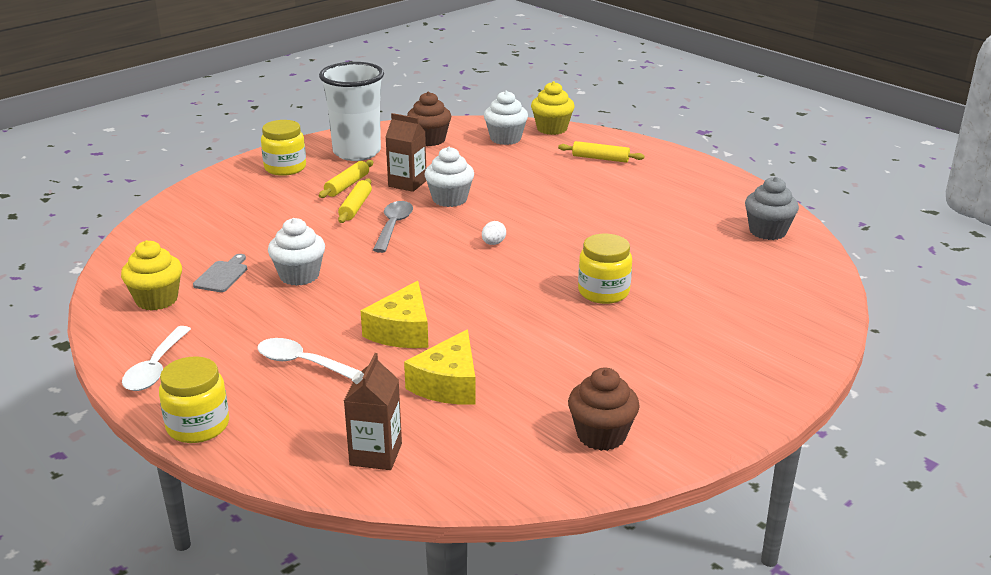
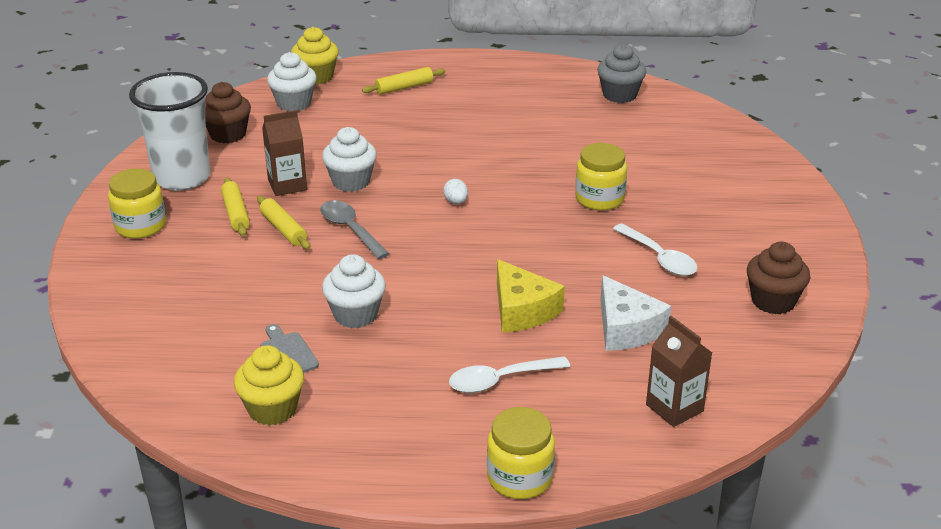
camera: 45 degrees left, 5 degrees up
white spoon [122,326,191,391] -> white spoon moved to [613,223,697,276]
yellow cheese [404,329,476,405] -> white cheese [600,275,671,351]

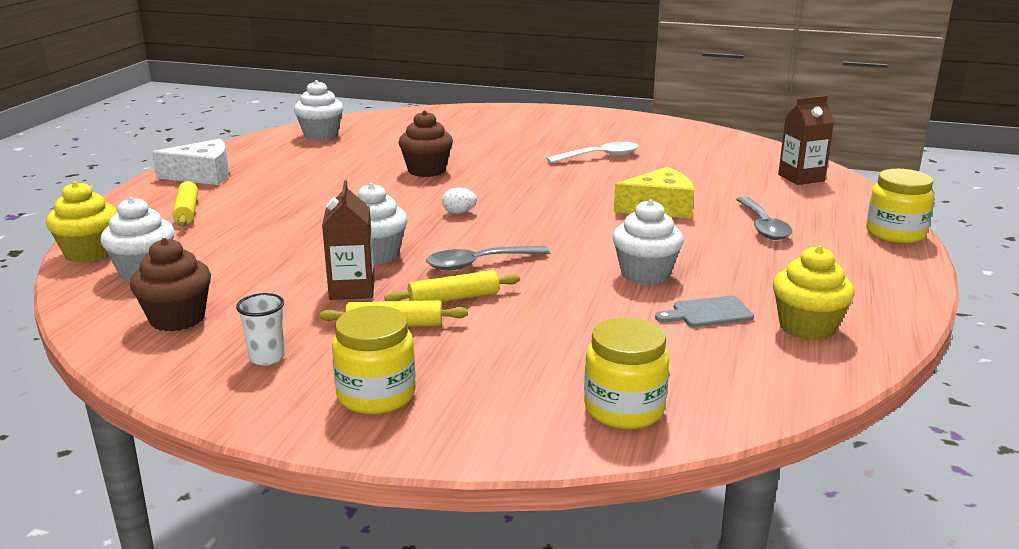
camera: 75 degrees left, 10 degrees down
white cup [129,72,210,191] -> white cup [236,293,285,366], size x0.41
white spoon [449,356,570,393] -> grey spoon [736,197,792,240]
yellow jar [575,143,627,210] -> yellow jar moved to [584,318,670,429]
grey cupcake [597,44,646,103] -> white cupcake [294,80,343,140]
white cheese [600,275,671,351] -> white cheese moved to [152,139,229,185]
brown cupcake [747,242,810,314] -> brown cupcake moved to [399,110,453,177]

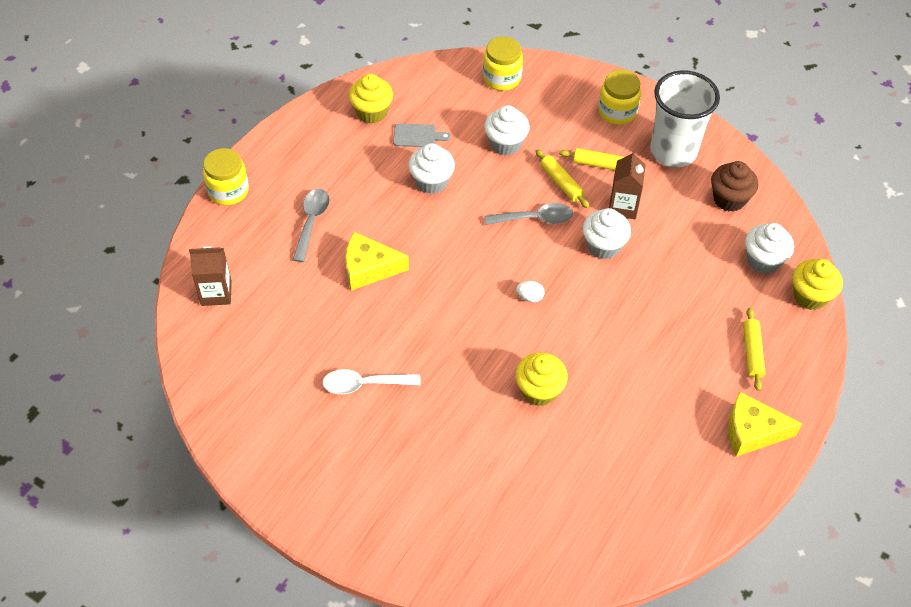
camera: 165 degrees left, 30 degrees up
white cheese [152,139,229,185] -> yellow cheese [728,392,803,457]
white cup [236,293,285,366] -> white cup [650,70,720,167], size x2.47
white cupcake [294,80,343,140] -> white cupcake moved to [484,105,530,155]
yellow rolling pin [384,270,520,302] -> yellow rolling pin turned 60 degrees clockwise [536,149,590,208]
brown cupcake [399,110,453,177] -> yellow cupcake [515,353,568,406]

